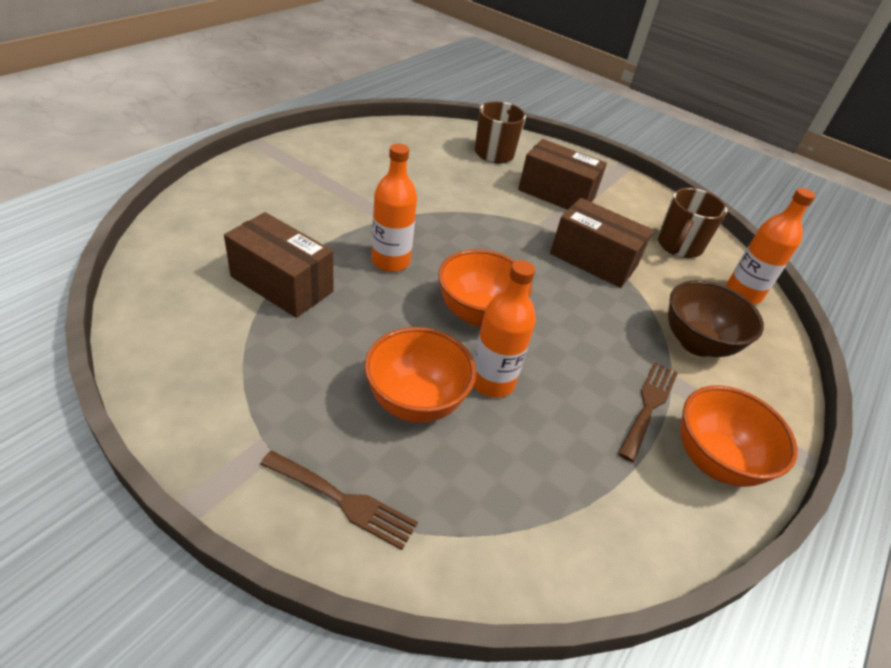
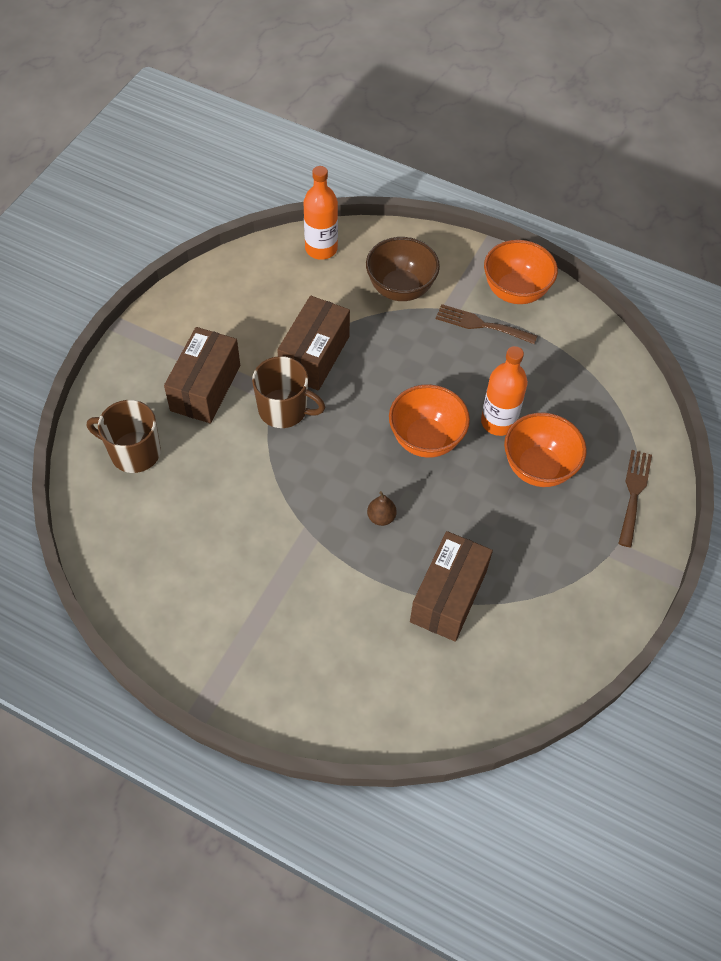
camera: 95 degrees left, 15 degrees up
orange bottle [371,143,417,272] -> brown pear [367,491,397,526]
brown mug [657,188,727,258] -> brown mug moved to [252,356,325,428]

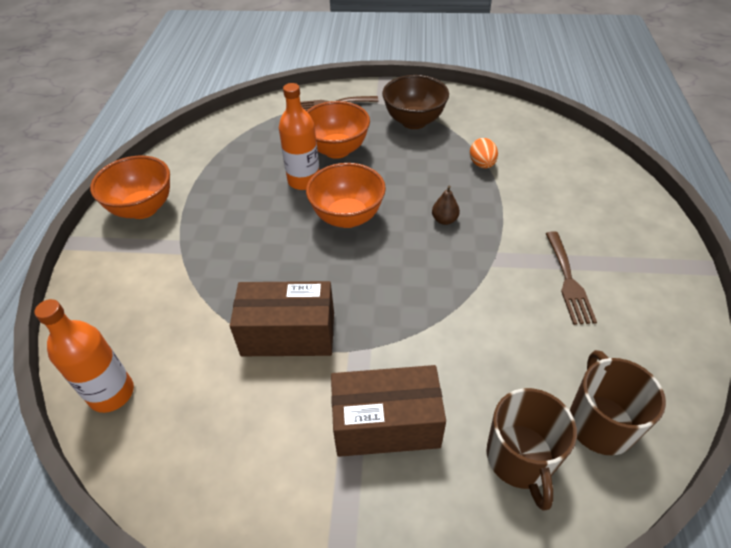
camera: 110 degrees left, 10 degrees down
brown mug [252,356,325,428] -> brown mug moved to [570,350,666,455]
brown bowl [366,237,440,301] -> brown bowl moved to [382,75,449,129]
brown box [410,531,493,642] -> orange egg [470,138,498,168]
brown fork [436,304,537,344] -> brown fork moved to [546,231,597,325]

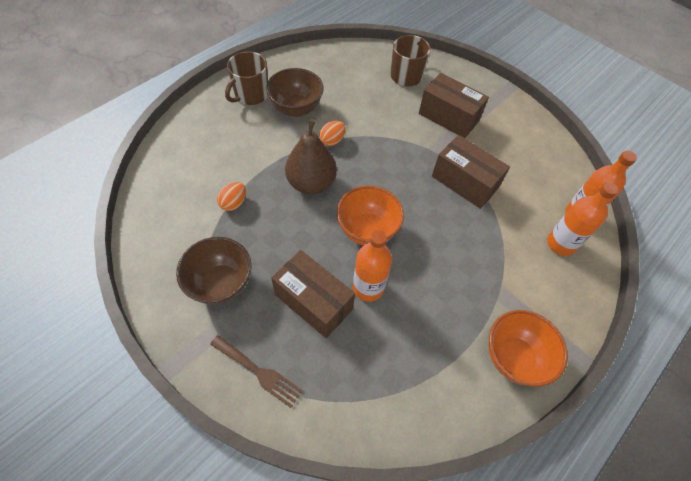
camera: 145 degrees left, 10 degrees up
orange bowl [307,101,370,159] -> brown box [271,250,355,338]
brown pear [432,186,460,225] -> brown pear [285,119,337,194], size x2.31
brown fork [546,231,597,325] -> brown bowl [266,68,324,117]
brown mug [570,350,666,455] -> brown mug moved to [225,51,268,105]
none -> orange egg [319,121,346,146]
none -> orange bottle [547,182,618,256]

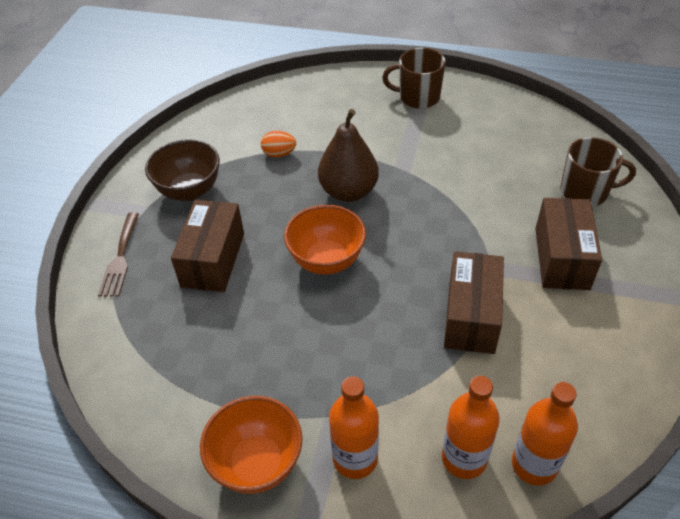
camera: 65 degrees right, 10 degrees down
brown bowl [266,68,324,117] -> none
orange egg [319,121,346,146] -> none
orange bottle [353,230,392,302] -> orange bottle moved to [329,376,379,479]

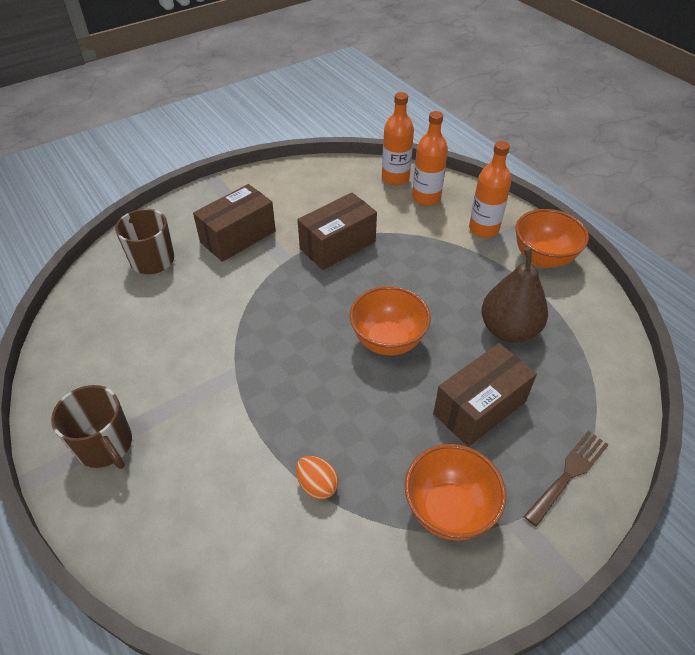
camera: 140 degrees left, 0 degrees up
brown bowl [145,139,220,201] -> orange bowl [405,444,506,541]
brown pear [318,109,379,202] -> brown pear moved to [482,247,548,343]

